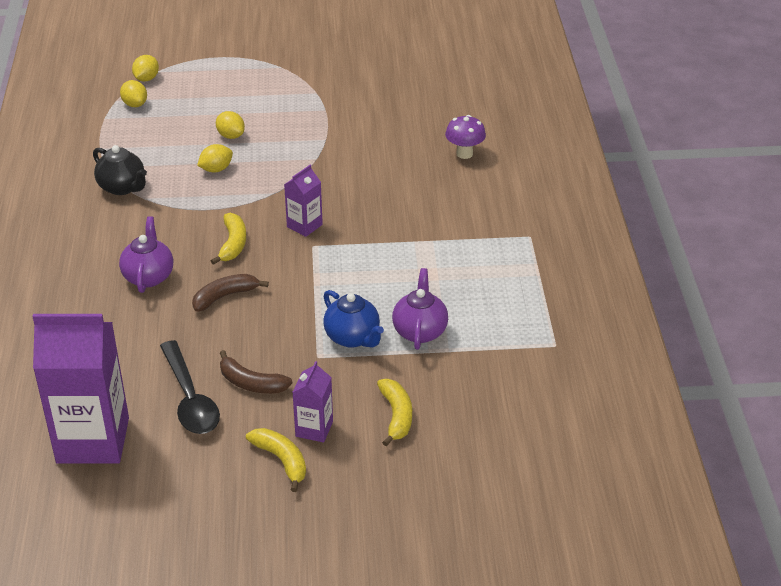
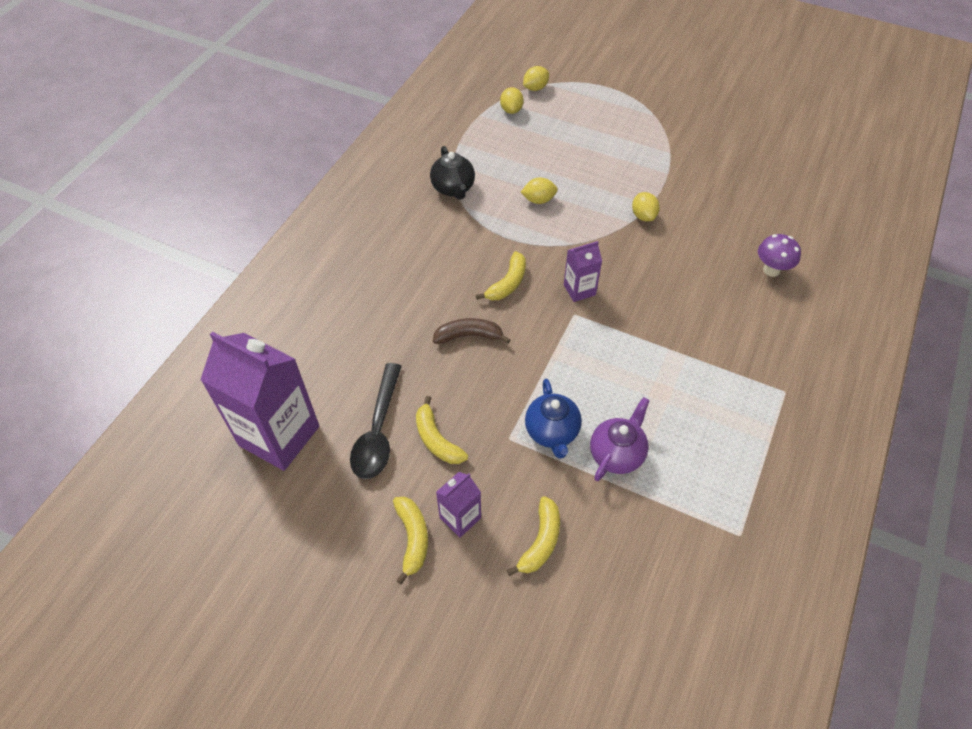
camera: 30 degrees right, 15 degrees up
purple teapot [119,216,173,293] -> none
yellow lemon [216,111,245,139] -> yellow lemon moved to [632,192,660,221]
brown banana [220,350,292,394] -> yellow banana [416,396,468,464]

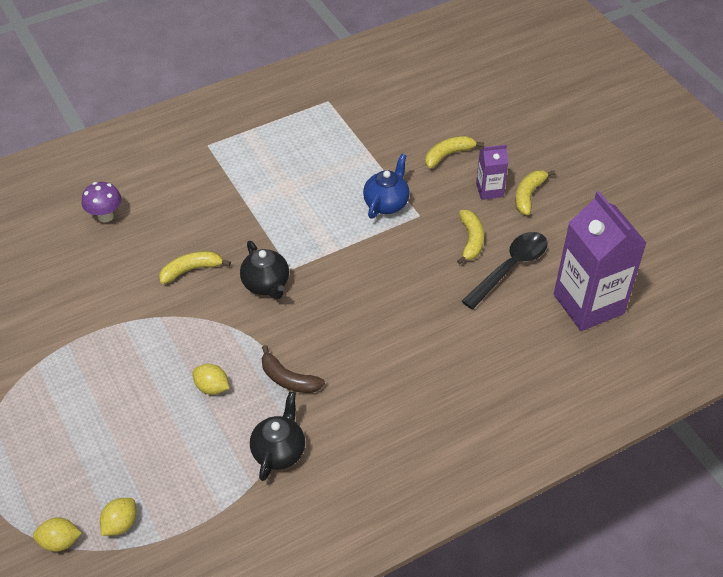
camera: 145 degrees left, 5 degrees down
brown banana [433,318,510,344] -> brown banana moved to [262,345,325,393]
yellow banana [476,251,526,300] -> yellow banana moved to [159,251,231,284]
purple carton [564,241,602,302] -> black teapot [240,241,289,299]
purple teapot [590,397,650,481] -> none
yellow lemon [632,192,660,221] -> none

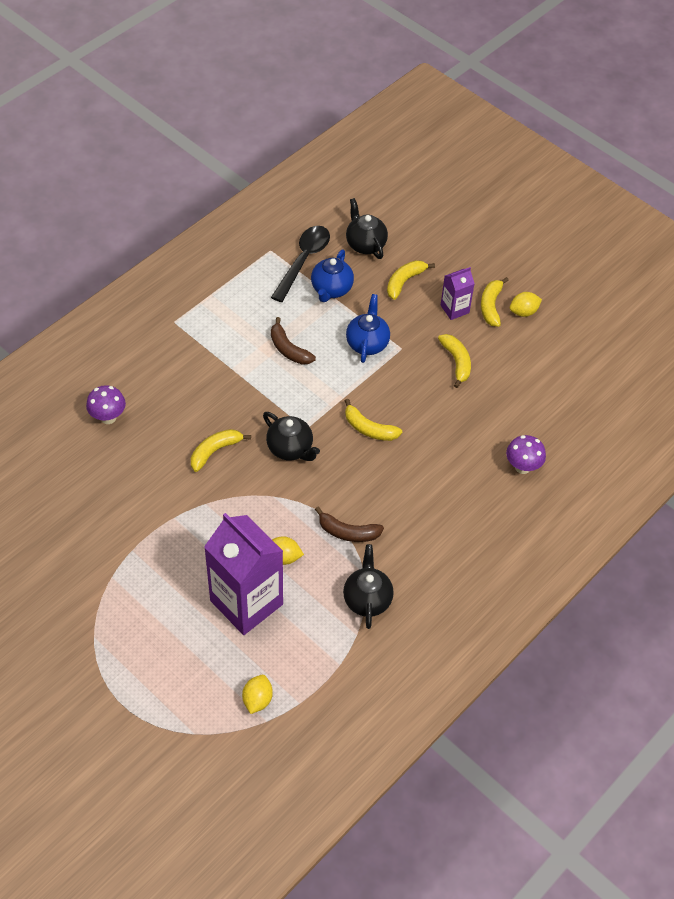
camera: 20 degrees left, 5 degrees up
yellow lemon [33,517,82,552] -> yellow lemon moved to [510,292,542,317]
black spoon [462,232,547,309] -> black spoon moved to [271,226,330,302]
purple carton [554,191,647,331] -> purple carton moved to [204,513,283,635]
none -> brown banana [271,317,316,365]
none -> blue teapot [311,250,354,302]
none -> yellow banana [345,399,402,441]
none -> black teapot [346,198,388,259]
none -> purple mushroom [506,435,546,474]

